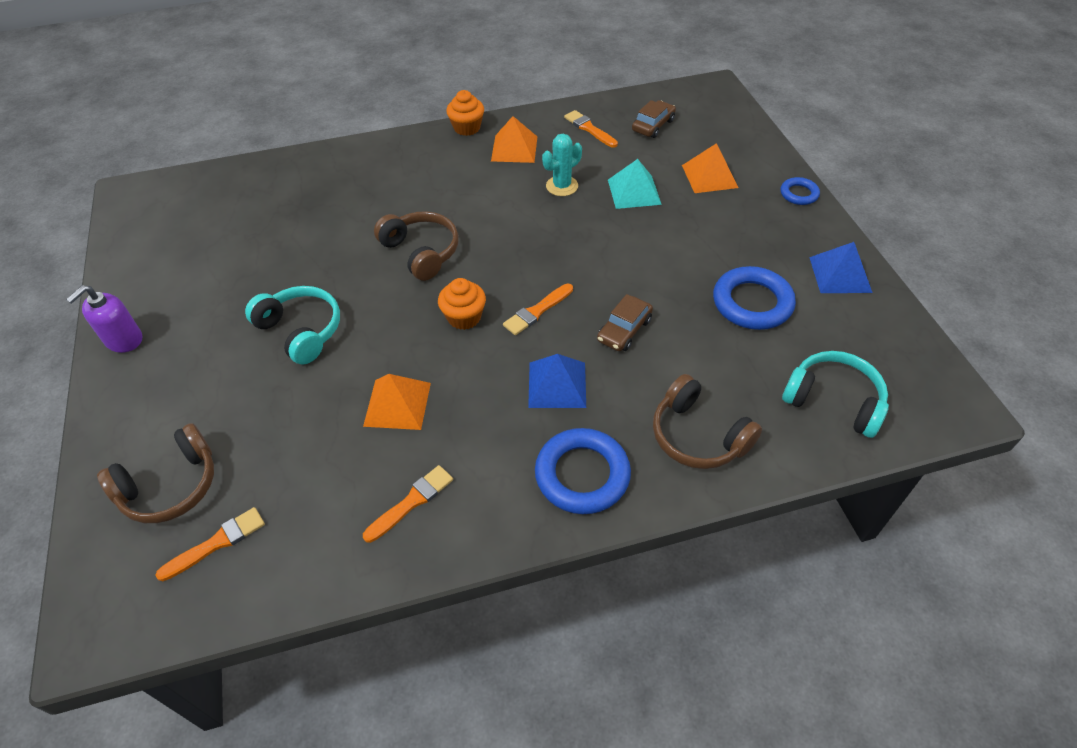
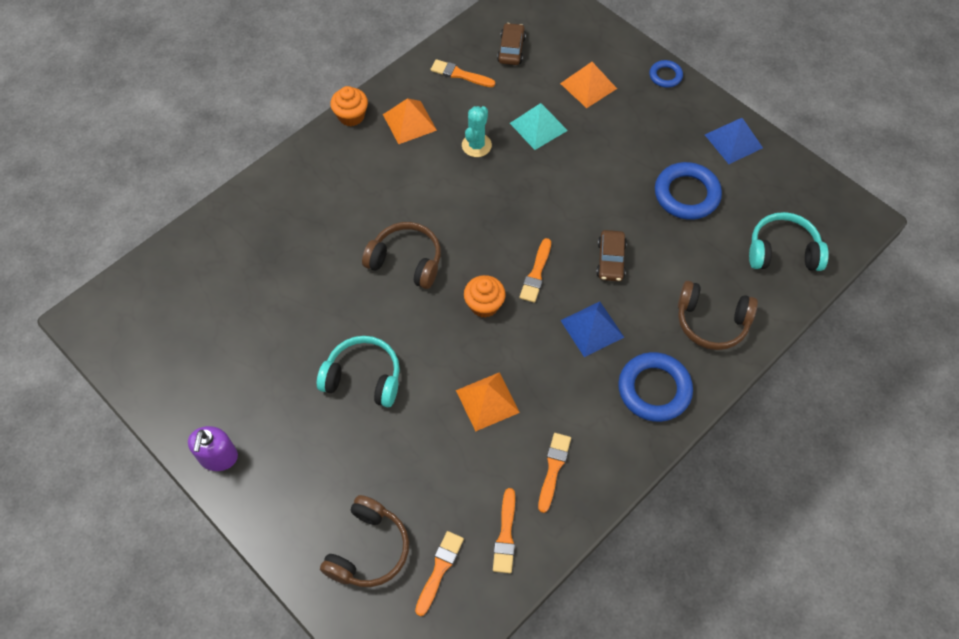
camera: 30 degrees left, 10 degrees up
none -> orange brush [493,488,515,573]

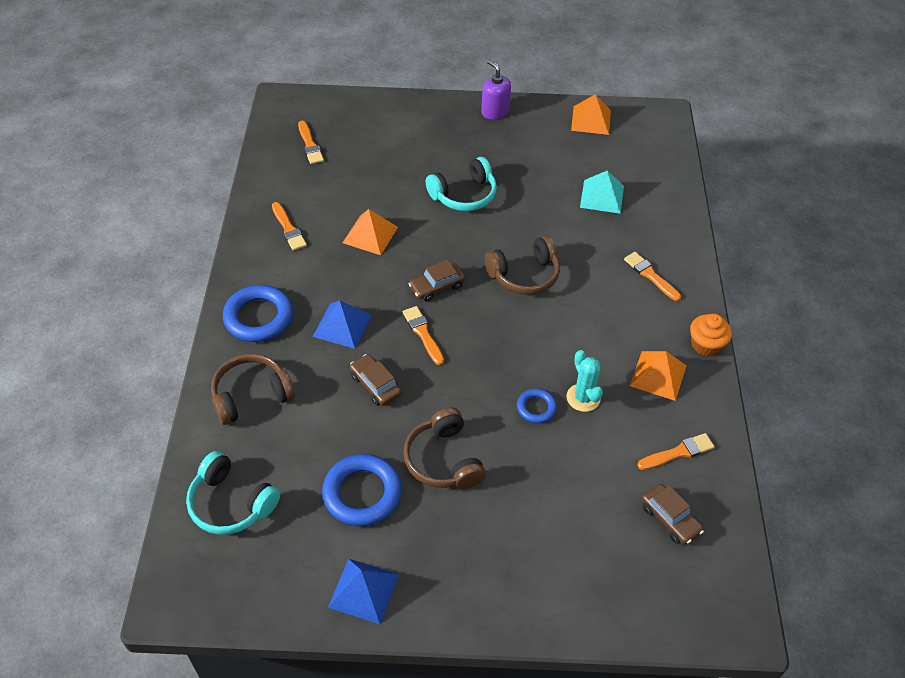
camera: 135 degrees right, 10 degrees down
brown headphones [320,495,409,587] -> brown headphones moved to [403,407,486,489]
orange cupcake [464,275,506,318] -> brown car [408,259,465,302]
orange brush [493,488,515,573] -> orange brush moved to [624,252,681,301]
turquoise pyramid [510,103,568,150] -> turquoise pyramid moved to [580,171,624,214]
orange pyramid [560,62,617,108] -> orange pyramid moved to [571,94,611,135]
blue ring [649,60,683,88] -> blue ring moved to [517,388,557,423]
turquoise headphones [749,212,829,271] -> turquoise headphones turned 75 degrees clockwise [186,451,280,535]

